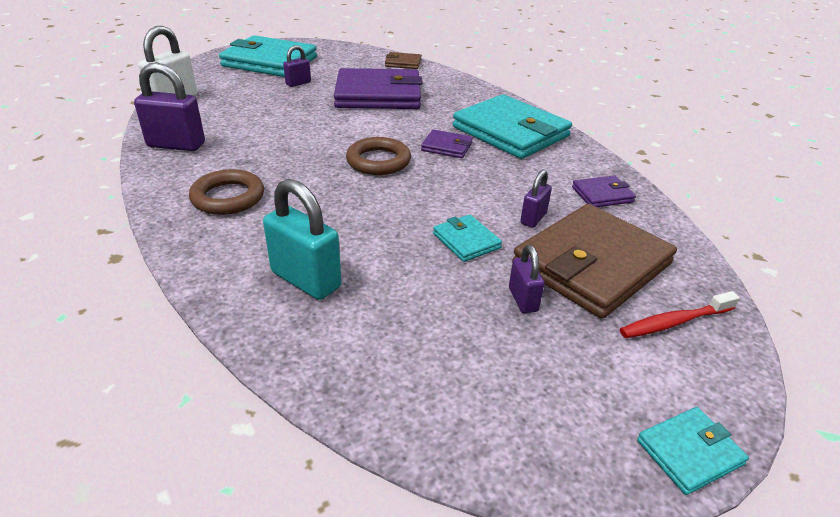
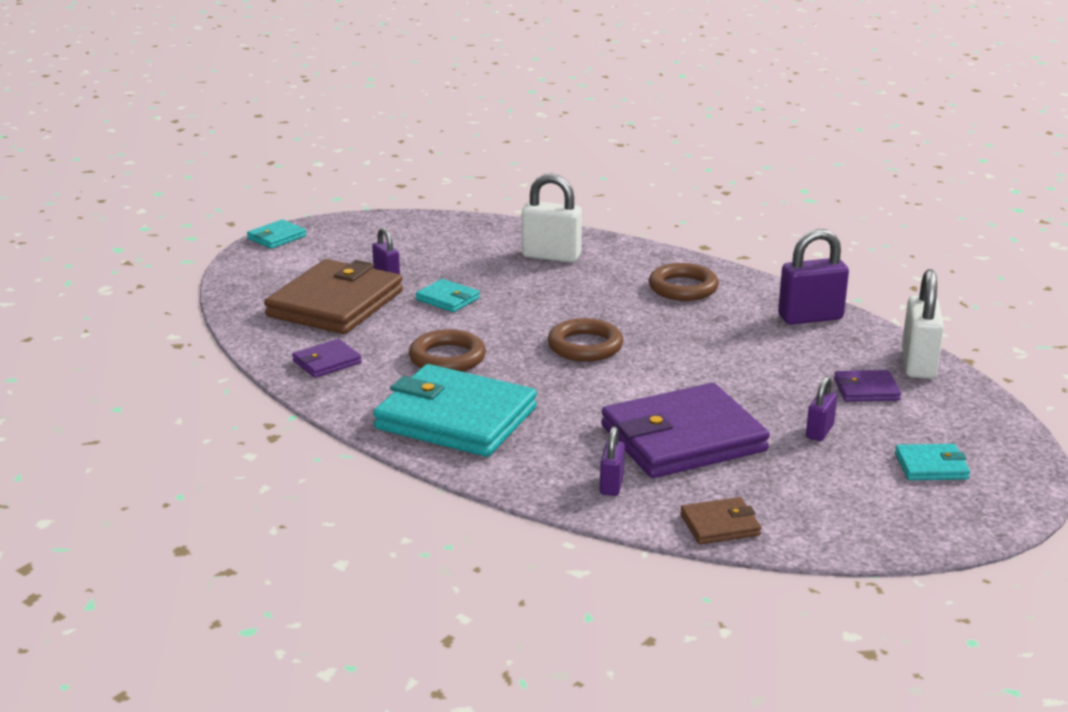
camera: 160 degrees right, 10 degrees down
turquoise wallet [219,35,317,77] -> turquoise wallet [895,444,970,480], size x0.45
turquoise padlock [263,179,342,300] -> white padlock [522,173,582,263]
purple wallet [421,130,473,158] -> purple wallet moved to [834,370,901,402]
purple padlock [520,170,552,228] -> purple padlock moved to [600,426,625,496]
red toothbrush [620,291,740,338] -> none
none -> brown ring [409,329,486,372]

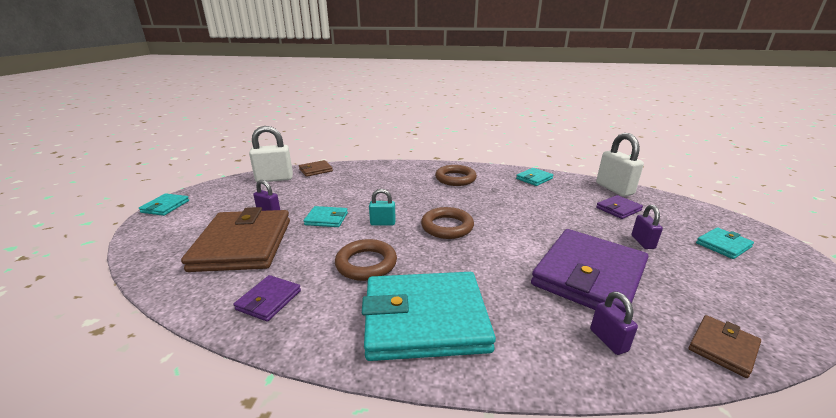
camera: 30 degrees left, 0 degrees up
white padlock [522,173,582,263] -> white padlock moved to [249,126,293,182]
purple padlock [778,229,849,325] -> turquoise wallet [516,168,553,186]
none -> brown wallet [299,160,333,177]
none -> turquoise padlock [369,189,396,226]

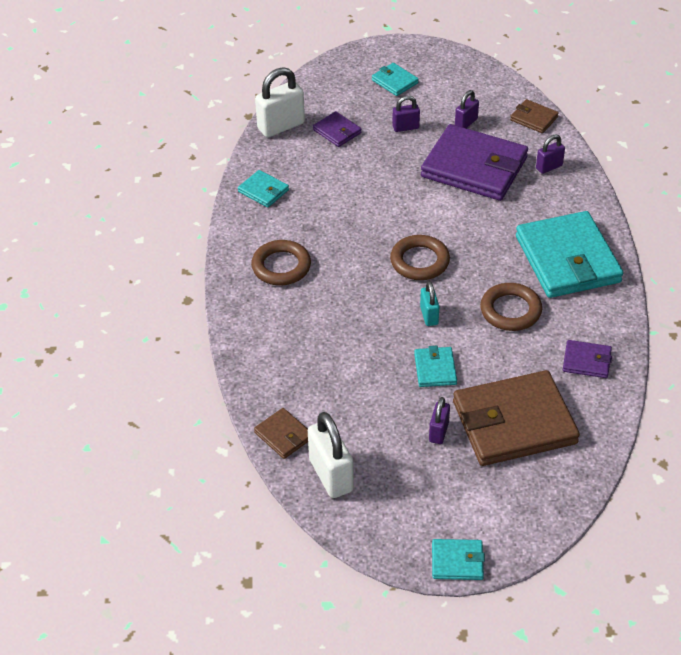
camera: 100 degrees left, 20 degrees up
none -> purple padlock [455,90,479,128]

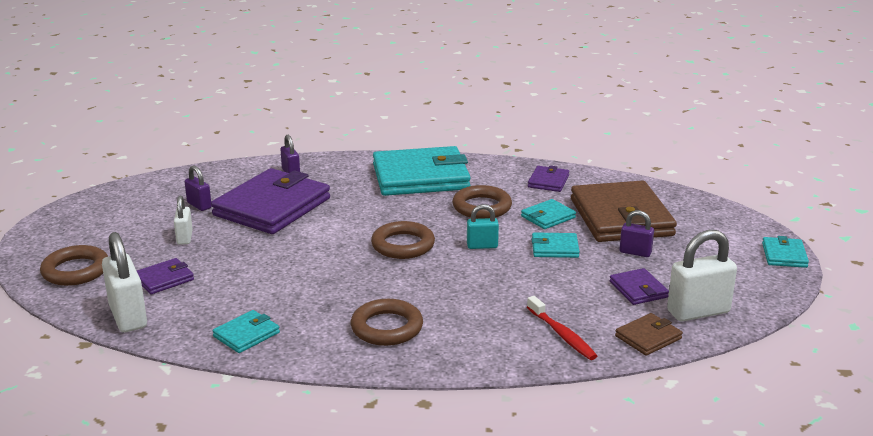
camera: 85 degrees left, 20 degrees down
turquoise wallet [372,63,419,96] -> turquoise wallet moved to [521,199,576,229]
purple padlock [392,96,420,132] -> white padlock [174,196,193,245]
brown wallet [510,99,559,133] -> none
none -> brown ring [40,245,108,286]
none -> red toothbrush [527,296,597,360]
none -> purple wallet [609,268,669,305]

